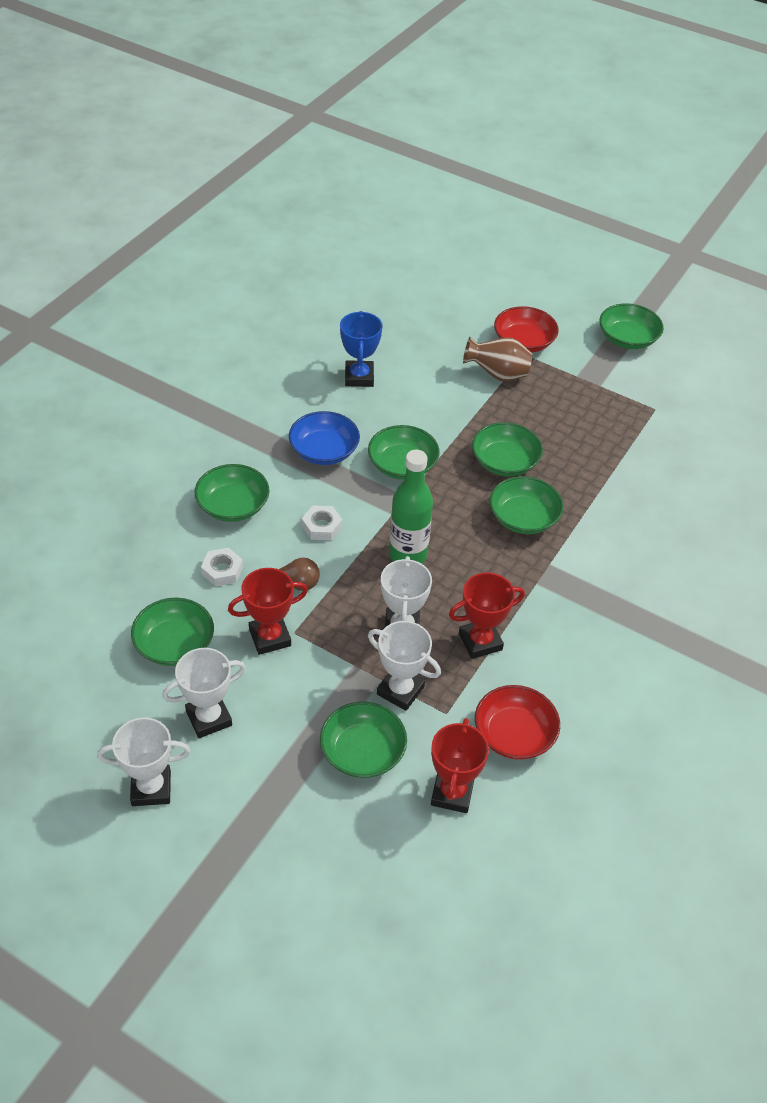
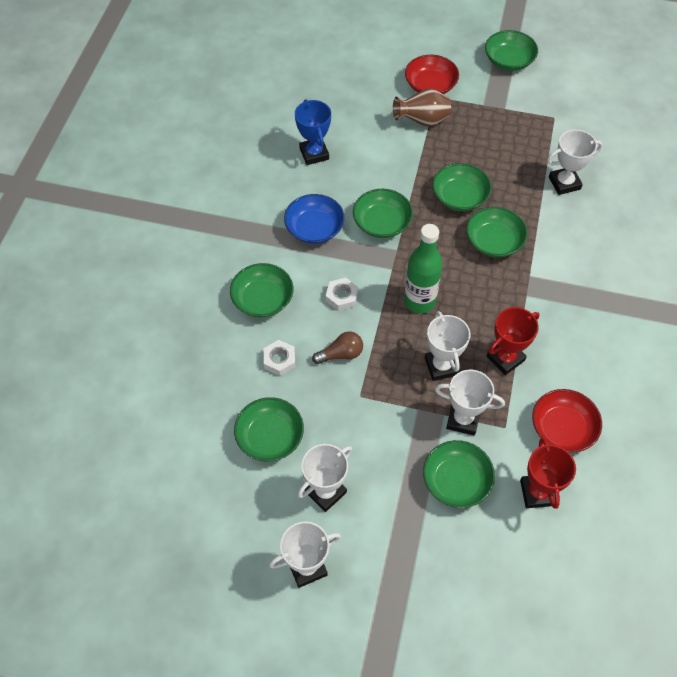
camera: 15 degrees left, 10 degrees up
red trophy [228,568,308,655] -> none
none -> white trophy [547,130,603,195]

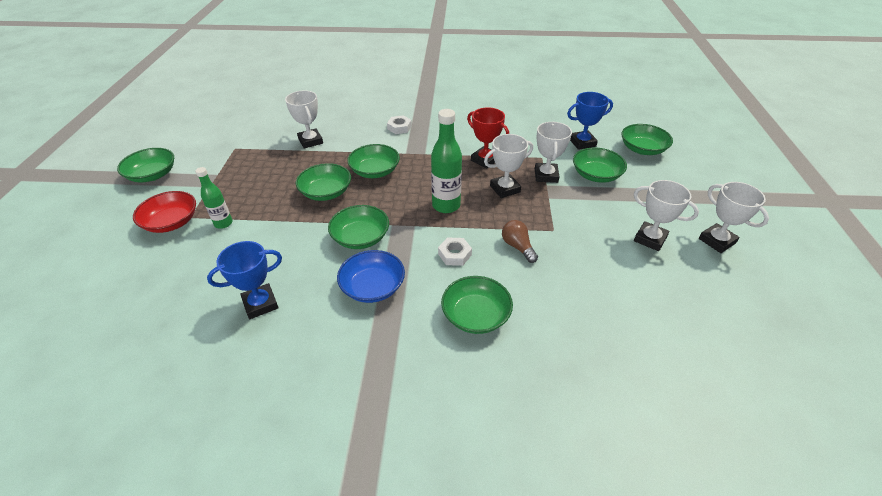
camera: 100 degrees left, 15 degrees down
green bowl [234,397,304,461] -> green bowl moved to [621,124,673,155]
white nut [264,340,295,376] -> white nut moved to [387,115,412,134]
brown vase [393,88,451,127] -> green bottle [195,167,233,229]
red trophy [520,437,576,509] -> blue trophy [567,92,613,150]
red bowl [532,389,602,452] -> none

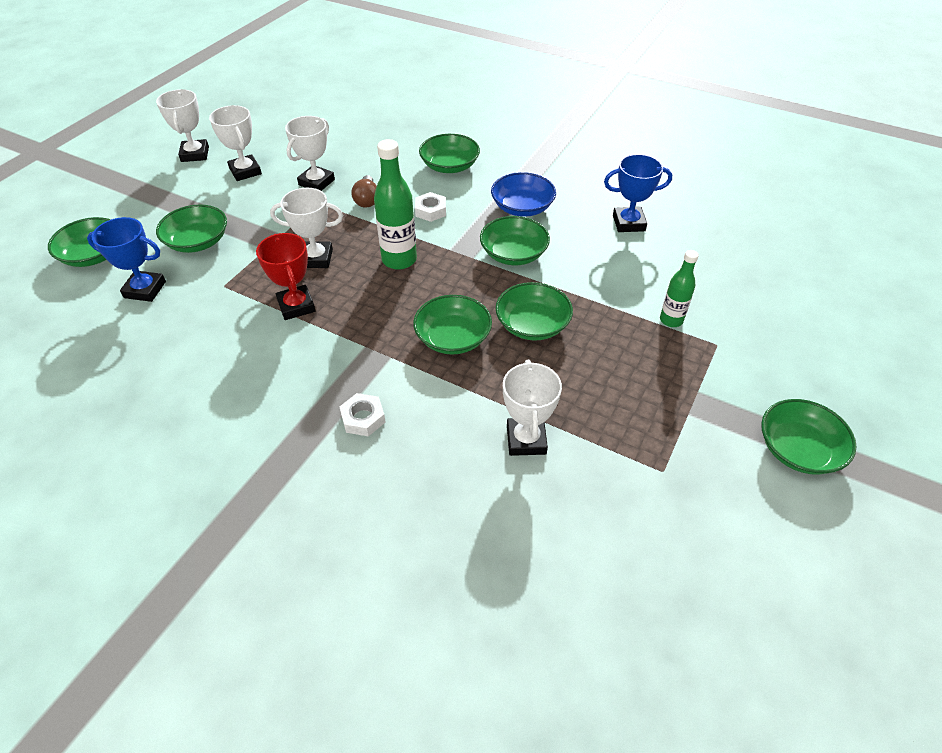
camera: 155 degrees left, 5 degrees up
red bowl [133,191,196,233] -> none
white trophy [535,122,572,183] -> white trophy moved to [285,116,335,191]

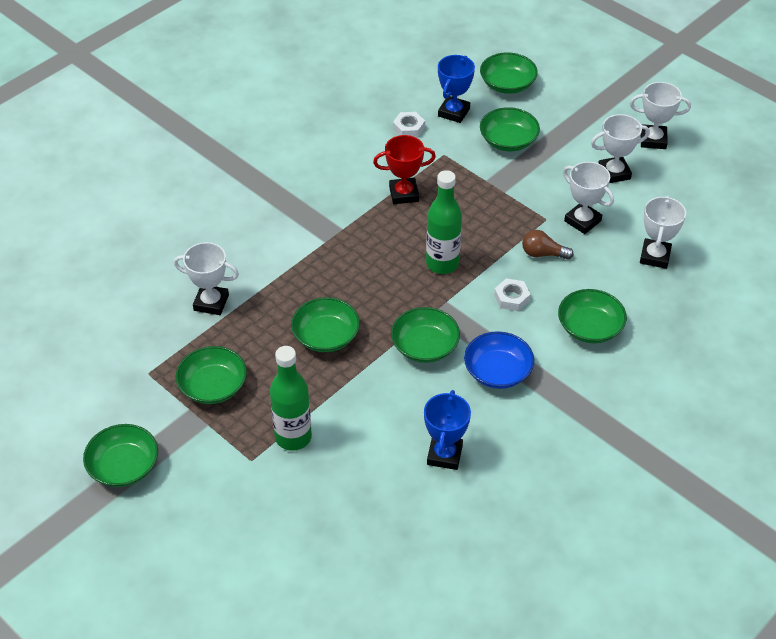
camera: 105 degrees right, 0 degrees up
white trophy [270,188,343,268] -> white trophy moved to [640,196,686,269]
white nut [340,393,385,437] -> white nut moved to [393,112,425,138]
green bowl [413,295,492,355] -> green bowl moved to [176,346,247,404]
green bottle [660,250,699,327] -> green bottle [270,346,312,451], size x1.63

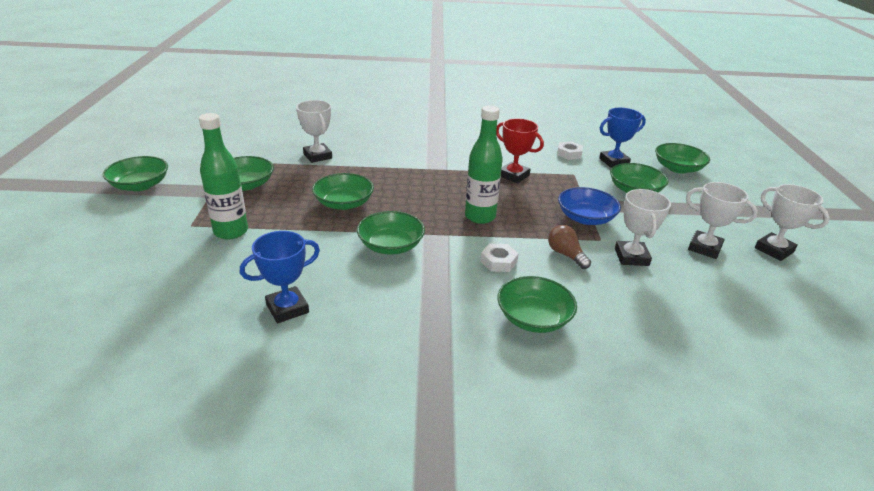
camera: 45 degrees right, 15 degrees down
blue bowl [464,331,534,389] -> blue bowl moved to [558,187,621,225]
white trophy [640,196,686,269] -> none

